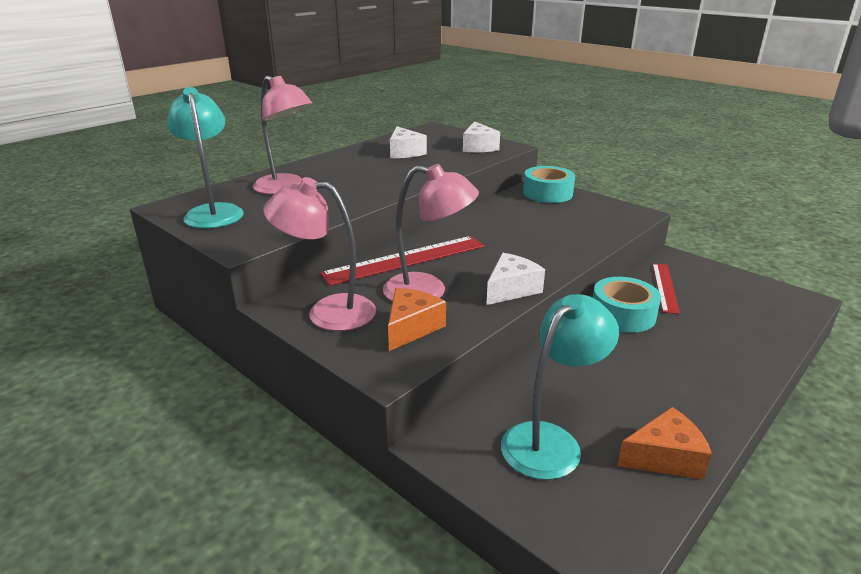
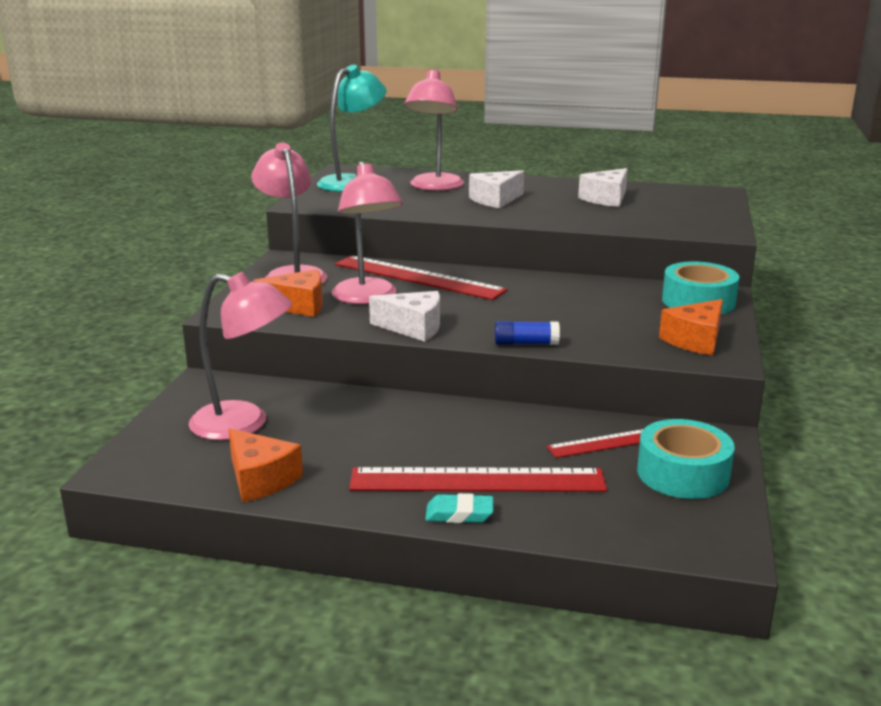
camera: 60 degrees right, 5 degrees down
white cheese [463,121,500,152] -> white cheese moved to [469,170,524,208]
turquoise lamp [501,294,619,480] -> pink lamp [189,272,292,440]
turquoise tape [593,277,661,333] -> turquoise tape moved to [637,419,735,499]
none -> red ruler [349,467,607,492]
none -> turquoise eraser [425,493,493,523]
none -> blue glue stick [495,321,560,345]
none -> orange cheese [659,299,723,355]

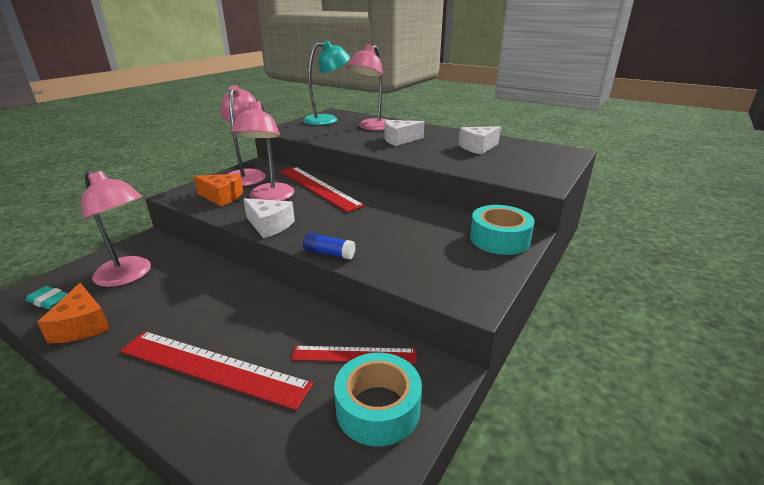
camera: 20 degrees right, 5 degrees up
turquoise eraser [425,493,493,523] -> turquoise eraser moved to [26,286,68,310]
orange cheese [659,299,723,355] -> none

